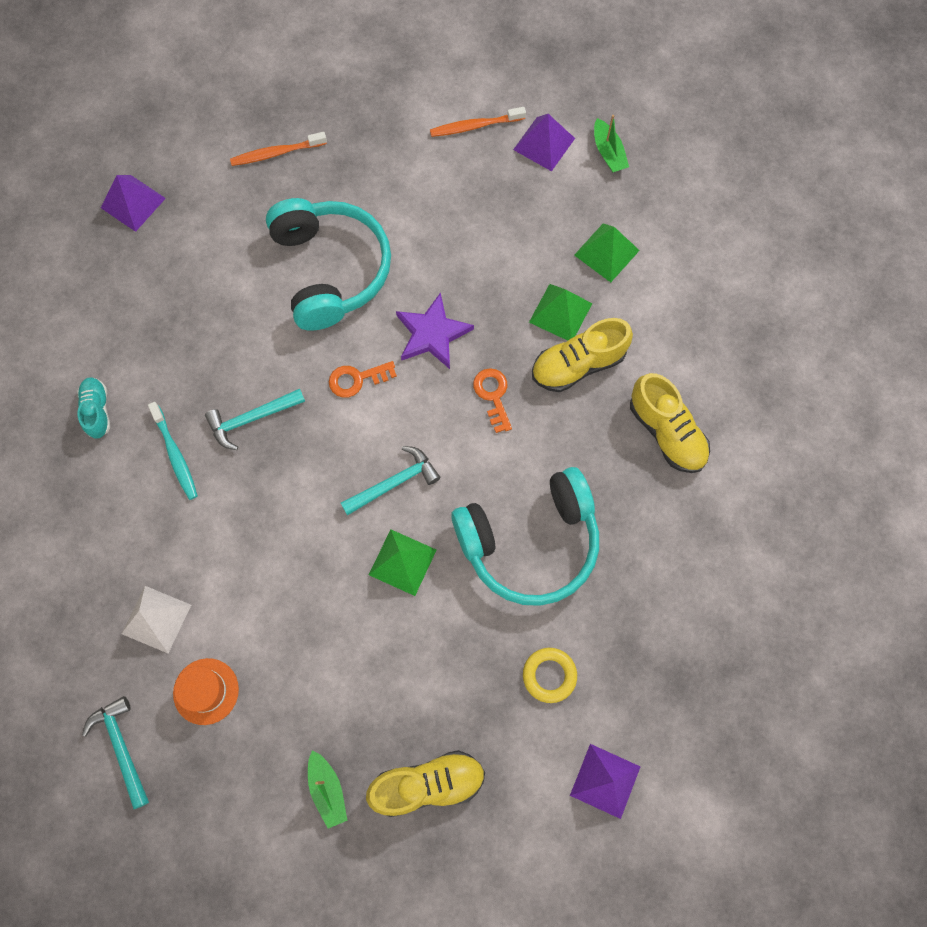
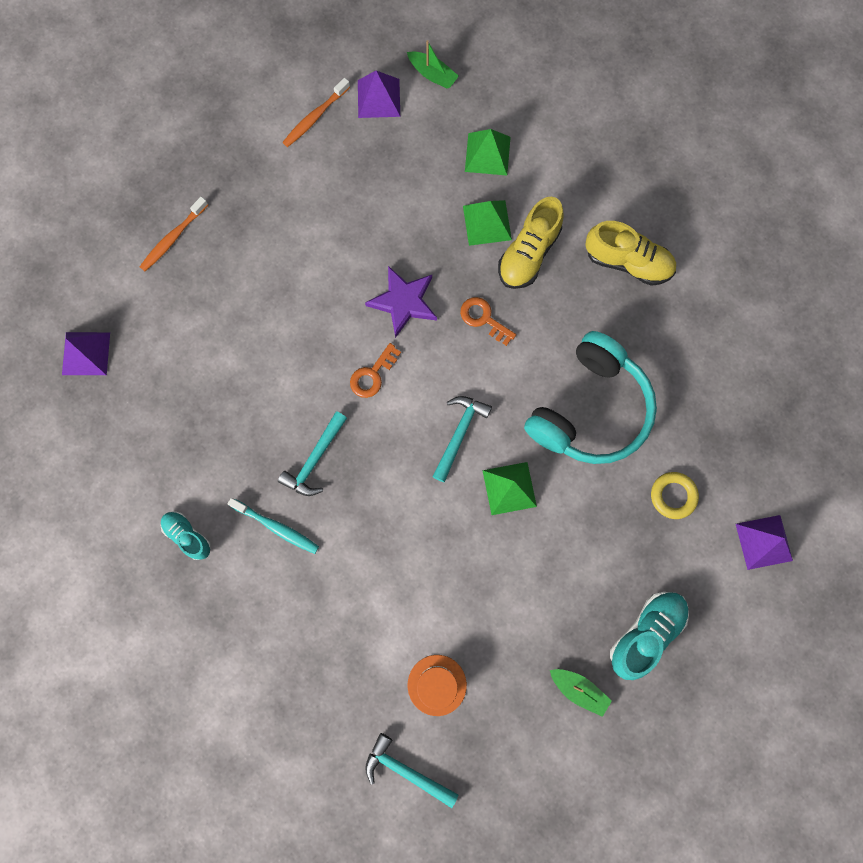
camera: 35 degrees left, 5 degrees up
white pyramid [121,586,191,653] -> none
turquoise headphones [266,198,391,331] -> none
yellow shoe [366,750,485,817] -> turquoise shoe [610,592,689,680]

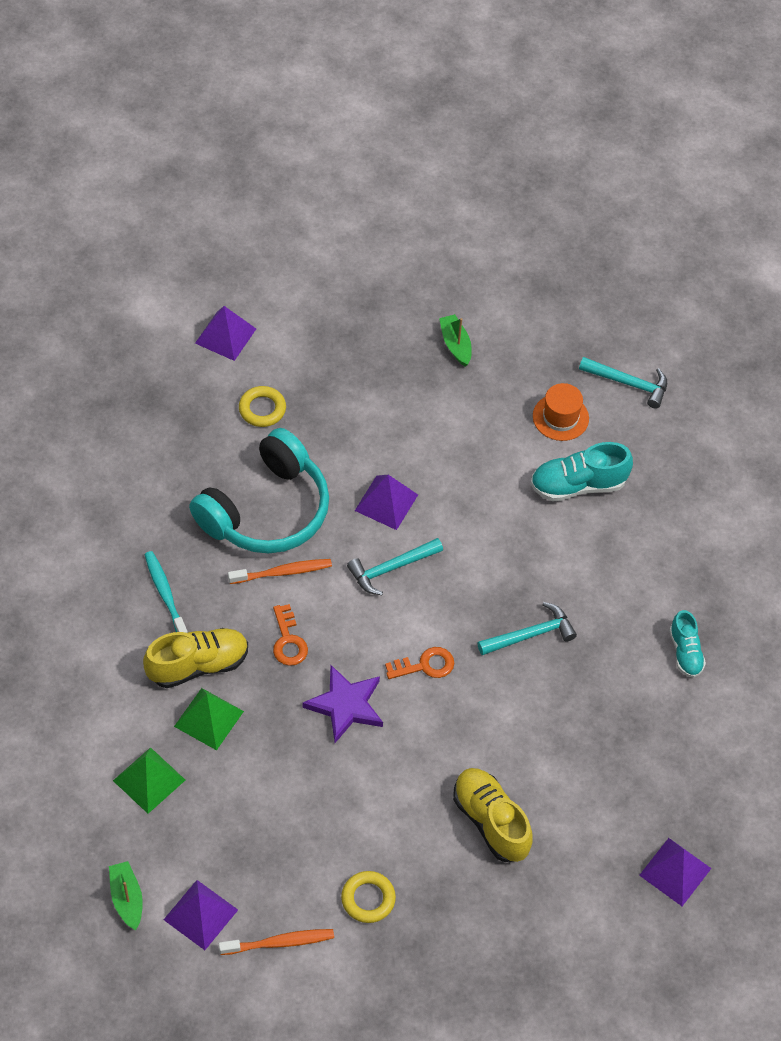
camera: 145 degrees left, 20 degrees down
orange toothbrush [139,197,208,271] -> orange toothbrush moved to [228,559,332,584]
turquoise toothbrush [228,498,319,554] -> turquoise toothbrush moved to [144,551,188,633]
turquoise hammer [365,733,458,808] -> turquoise hammer turned 45 degrees counterclockwise [579,357,667,409]
green pyramid [482,462,537,515] -> purple pyramid [355,475,418,530]
turquoise headphones [524,331,657,464] -> turquoise headphones turned 150 degrees clockwise [189,428,329,553]
yellow shoe [585,221,676,286] -> yellow shoe moved to [453,768,533,862]
turquoise shoe [610,592,689,680] -> turquoise shoe moved to [530,442,633,501]
none -> yellow ring [341,871,396,923]

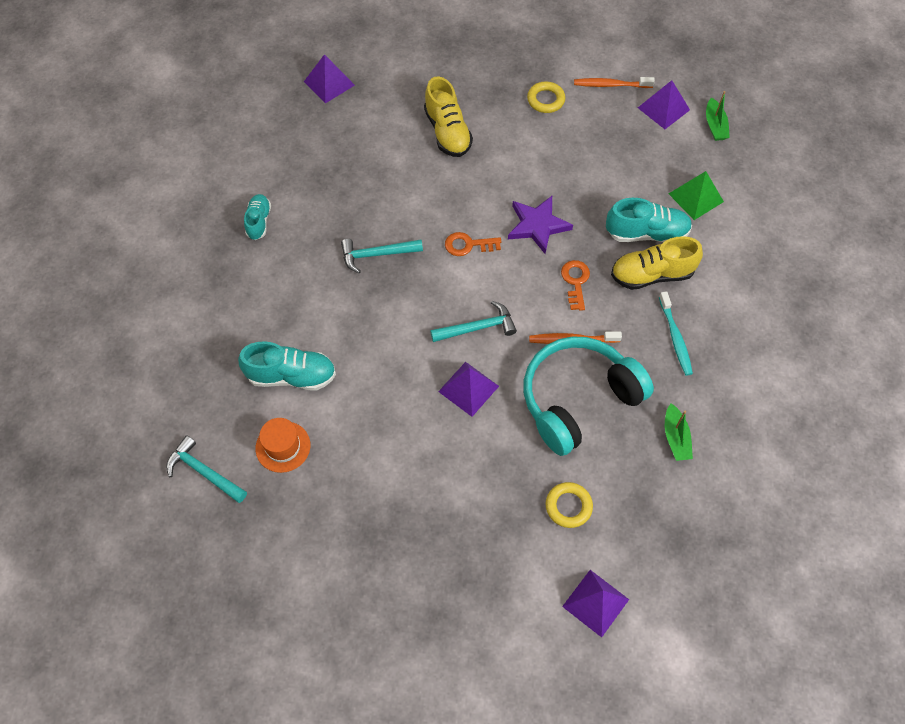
camera: 165 degrees left, 5 degrees up
green pyramid [174,688,244,750] -> turquoise shoe [606,198,692,242]
green boat [439,314,472,366] -> green boat moved to [665,403,693,461]

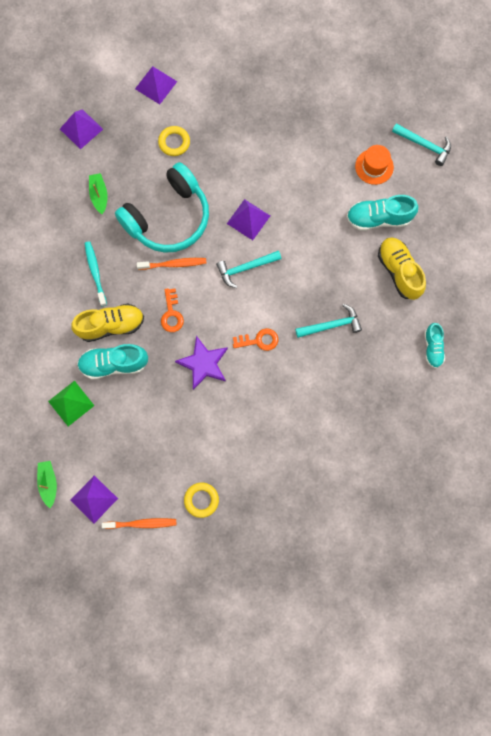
camera: 175 degrees right, 15 degrees up
purple pyramid [304,54,355,103] -> purple pyramid moved to [60,109,103,149]
yellow shoe [424,76,473,157] -> yellow shoe moved to [378,237,426,300]

